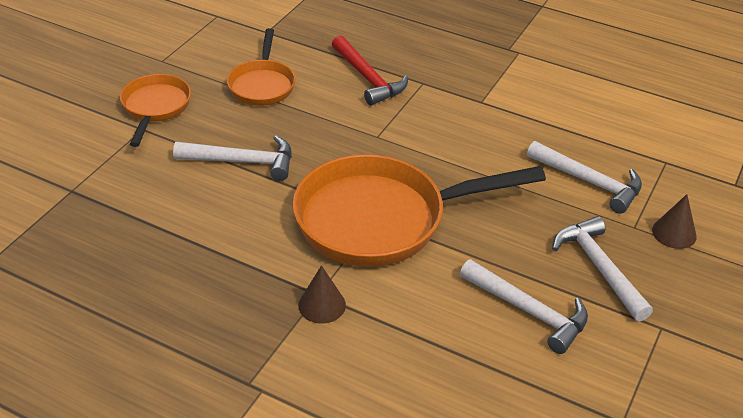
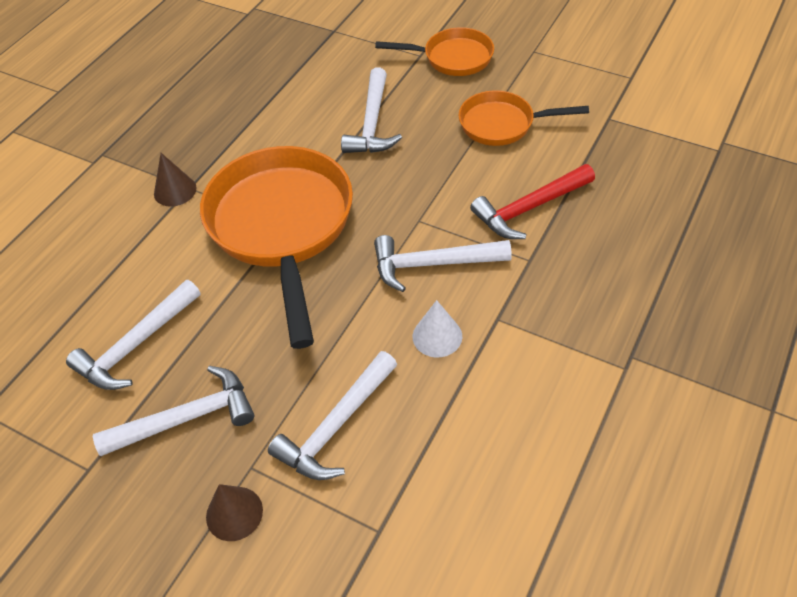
camera: 95 degrees right, 10 degrees up
none -> white hammer [374,235,512,292]
none -> white cone [413,300,462,358]

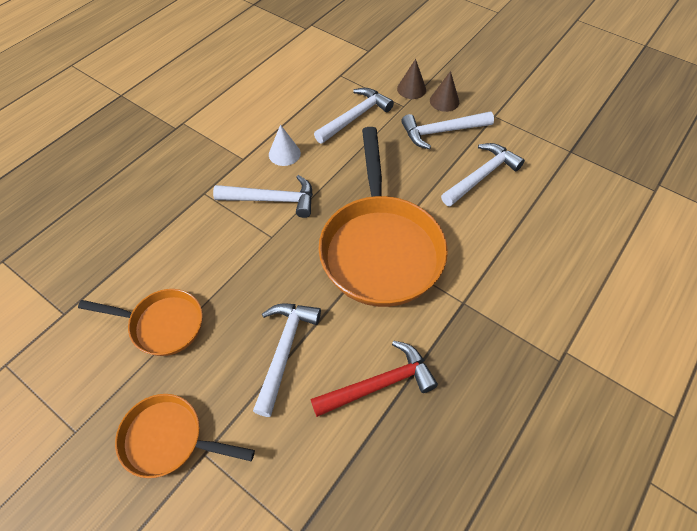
camera: 175 degrees left, 5 degrees up
brown cone [154,153,197,207] -> brown cone moved to [430,71,459,112]
red hammer [470,164,595,239] -> red hammer moved to [310,341,438,417]

